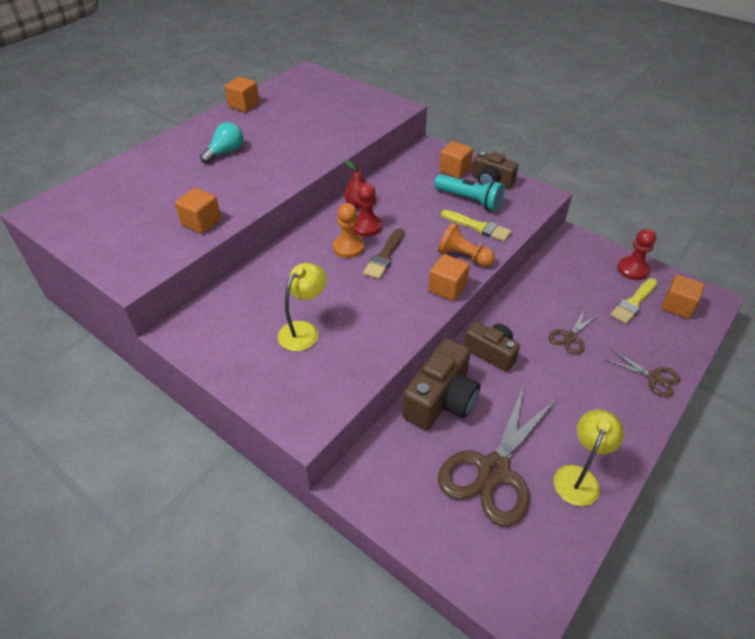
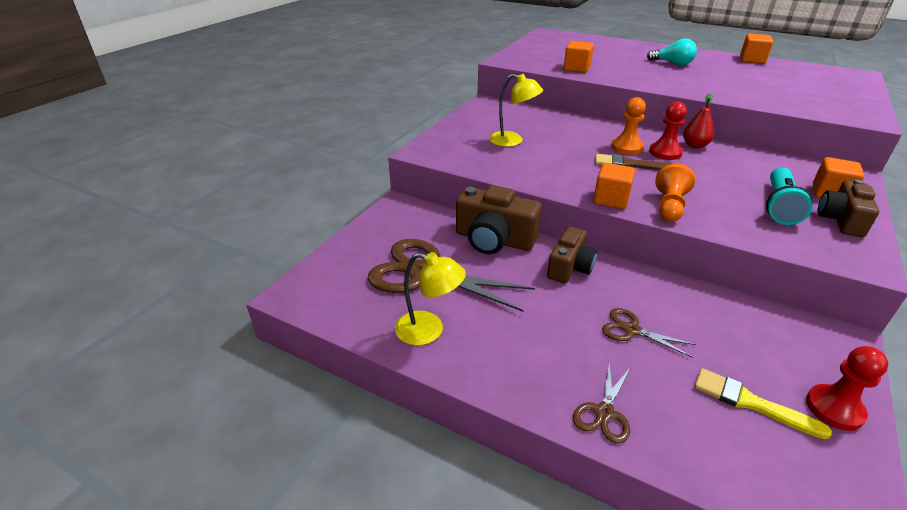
camera: 80 degrees right, 10 degrees down
yellow brush [441,210,512,242] -> none
orange cube [661,275,705,319] -> none

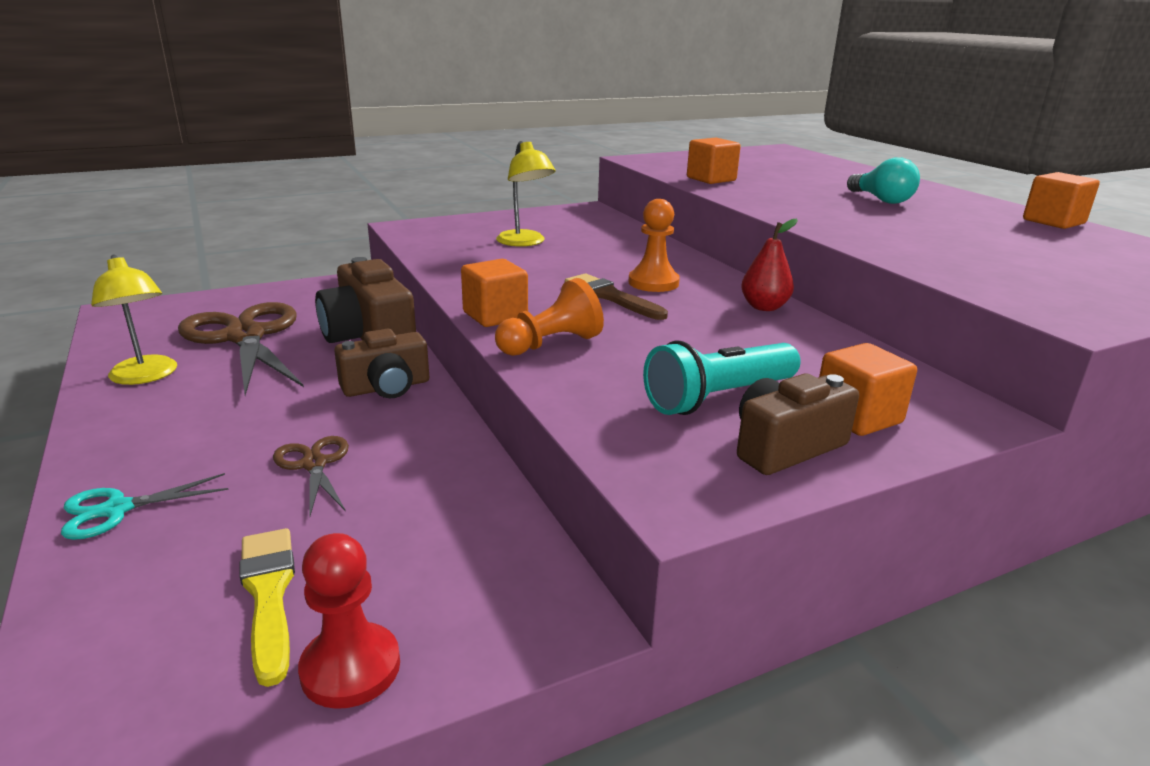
camera: 35 degrees right, 10 degrees down
brown scissors [573,362,631,443] -> turquoise scissors [61,473,228,540]
red pawn [649,102,687,160] -> none

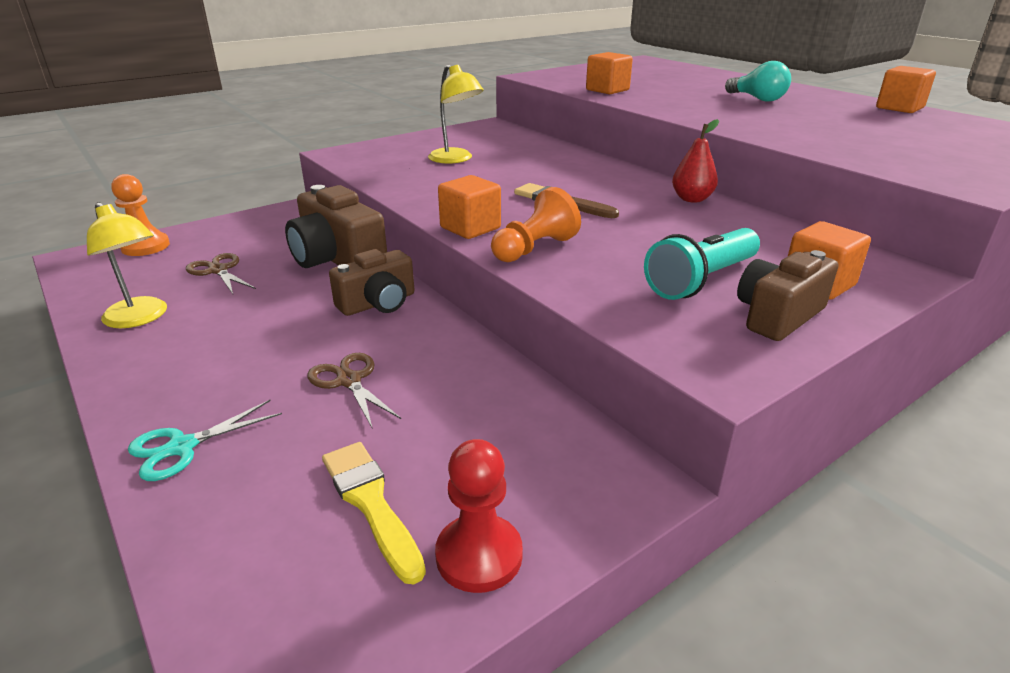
camera: 10 degrees left, 5 degrees up
brown scissors [178,302,304,396] -> brown scissors [186,253,256,294], size x0.48
orange pawn [628,199,680,292] -> orange pawn moved to [111,174,170,256]

